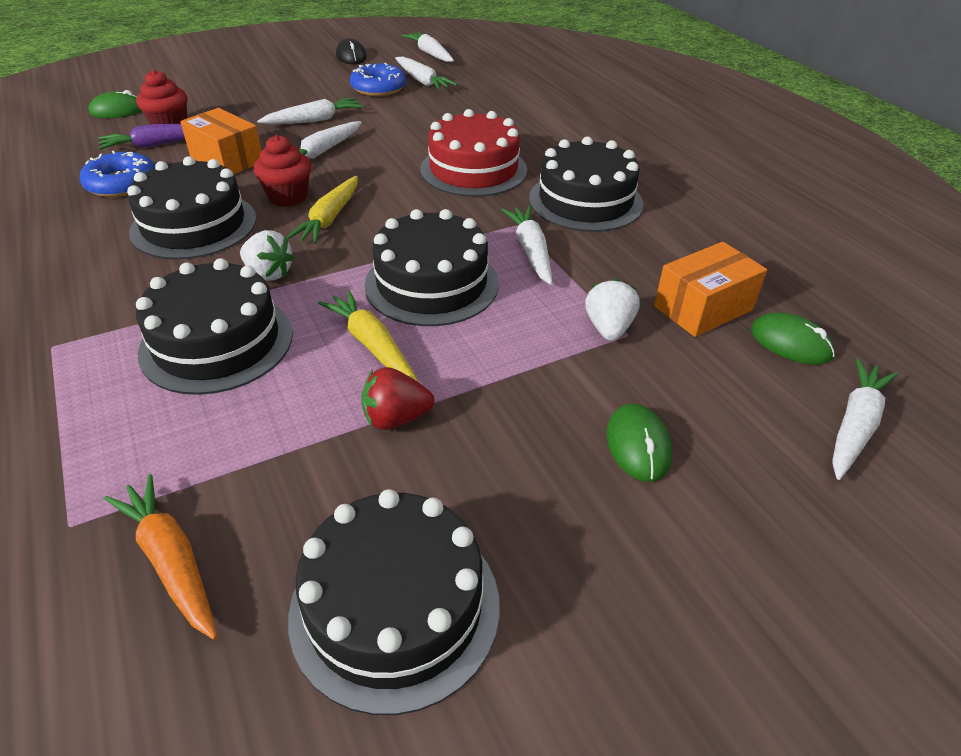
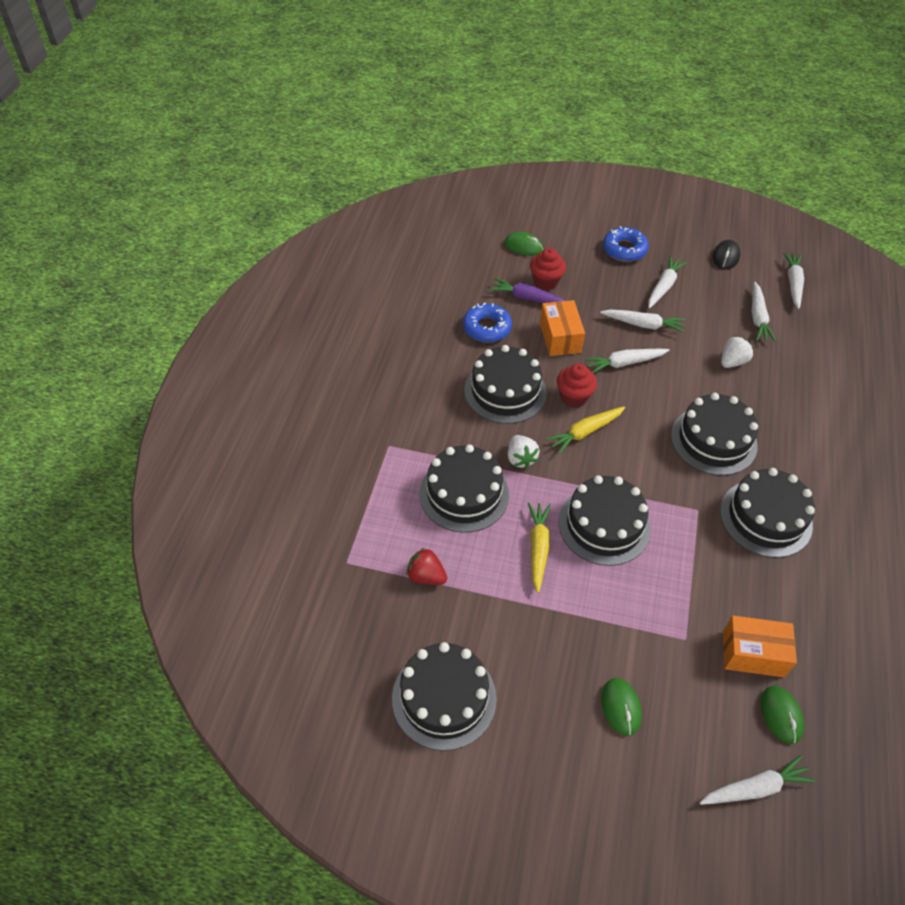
camera: 40 degrees right, 10 degrees up
orange carrot [104,474,217,640] -> none
blue donut [350,63,406,96] -> blue donut moved to [603,226,649,262]
red strawberry [361,367,435,430] -> red strawberry moved to [406,548,447,585]
red cake [420,109,527,197] -> black cake [671,393,758,476]
white carrot [502,206,553,285] -> white carrot moved to [648,256,687,309]
white strawberry [585,279,640,341] -> white strawberry moved to [721,336,754,368]
green mouse [606,403,672,482] -> green mouse turned 45 degrees counterclockwise [601,678,642,736]

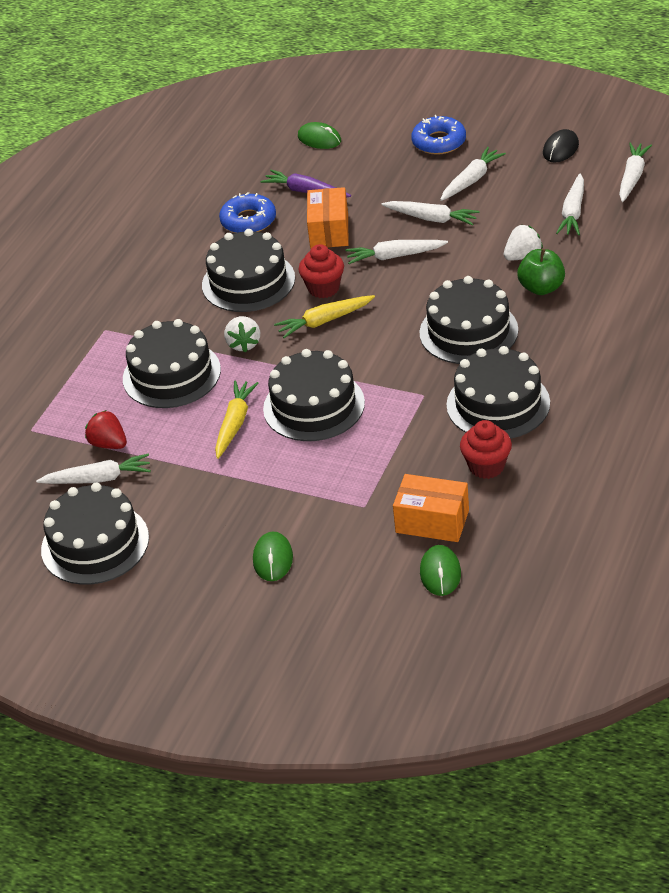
camera: 15 degrees right, 10 degrees down
red cupcake [530,248,566,290] -> red cupcake moved to [460,420,512,479]
white carrot [699,755,816,805] -> white carrot moved to [36,454,151,484]
none -> green apple [517,249,565,295]

